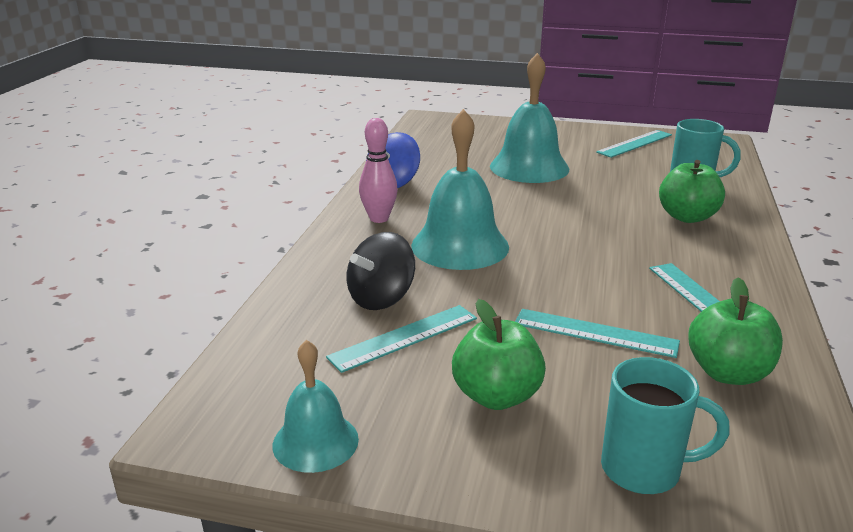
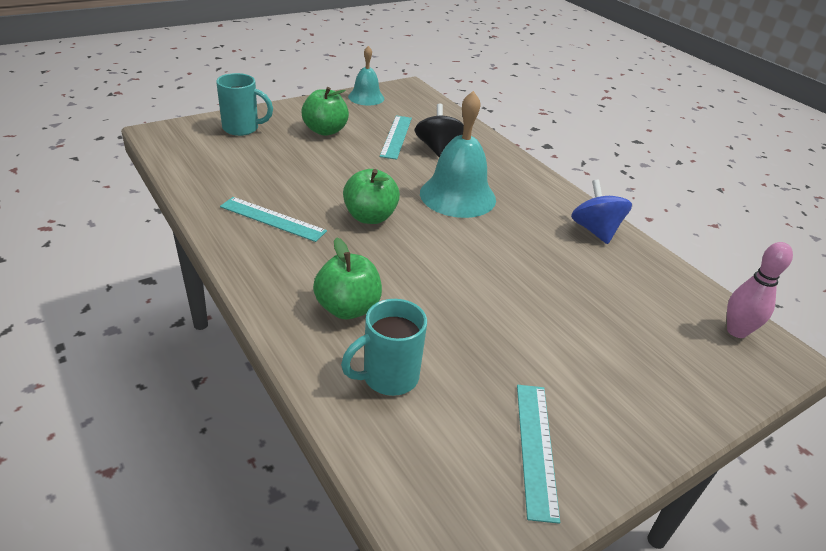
camera: 130 degrees right, 10 degrees up
pink bowling pin [359,118,398,223] -> pink bowling pin moved to [727,242,793,338]
turquoise bell [490,53,569,183] -> none
turquoise ruler [515,309,680,358] -> none
turquoise mug [601,357,730,494] -> turquoise mug turned 135 degrees counterclockwise [216,73,273,136]
green apple [688,277,783,385] -> green apple moved to [343,169,400,224]

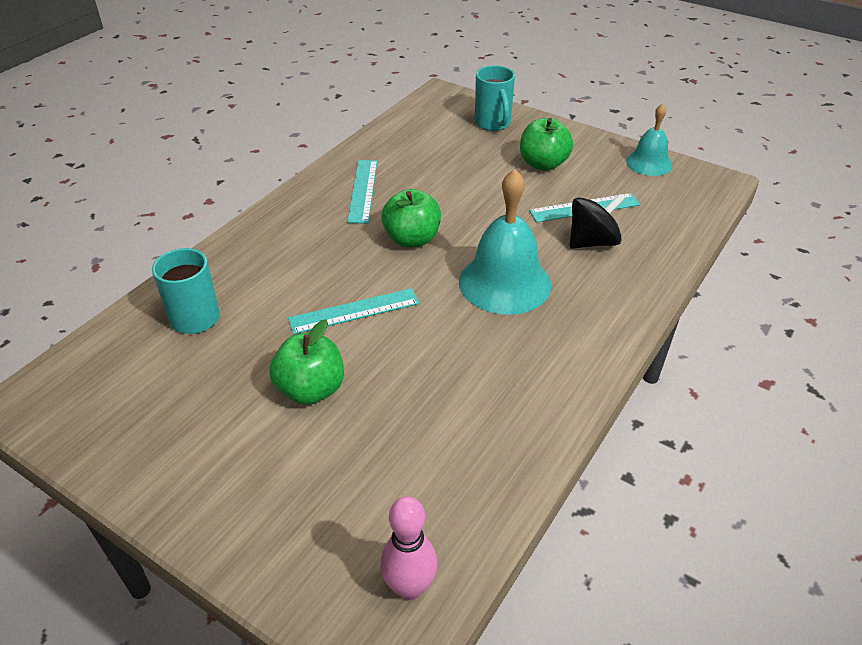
camera: 70 degrees right, 5 degrees up
green apple [313,237,382,319] -> green apple moved to [269,319,344,405]
turquoise ruler [517,385,560,524] -> turquoise ruler moved to [288,288,419,335]
blue spinning top [571,180,632,244] -> none

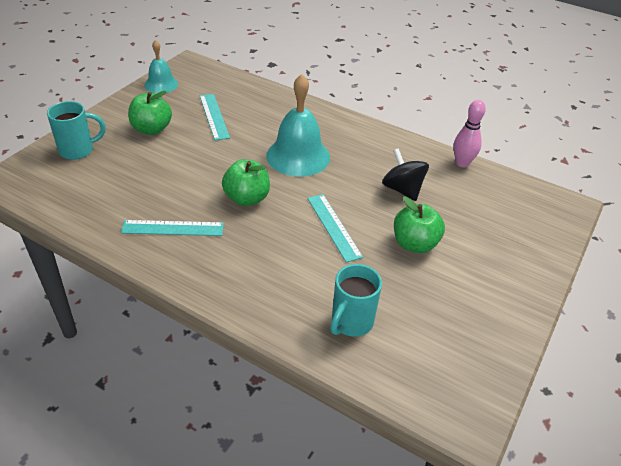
camera: 95 degrees left, 0 degrees up
pink bowling pin [380,496,437,600] -> pink bowling pin moved to [453,100,486,167]
black spinning top [570,193,625,249] -> black spinning top moved to [382,148,429,201]

